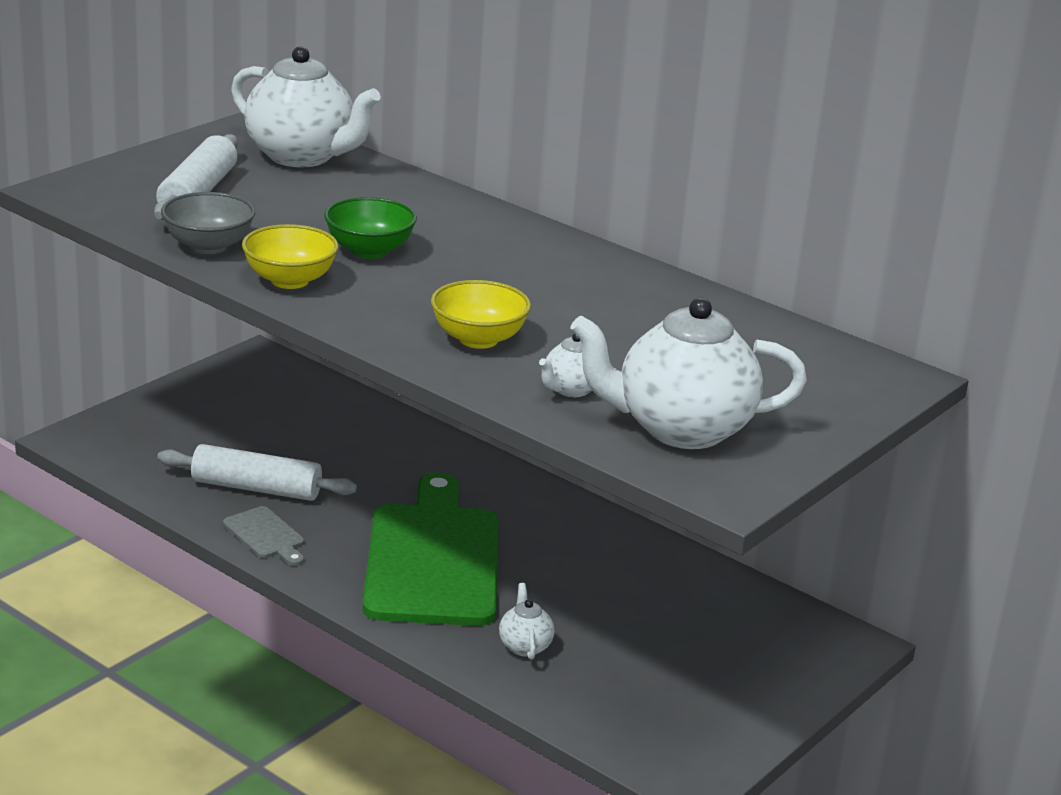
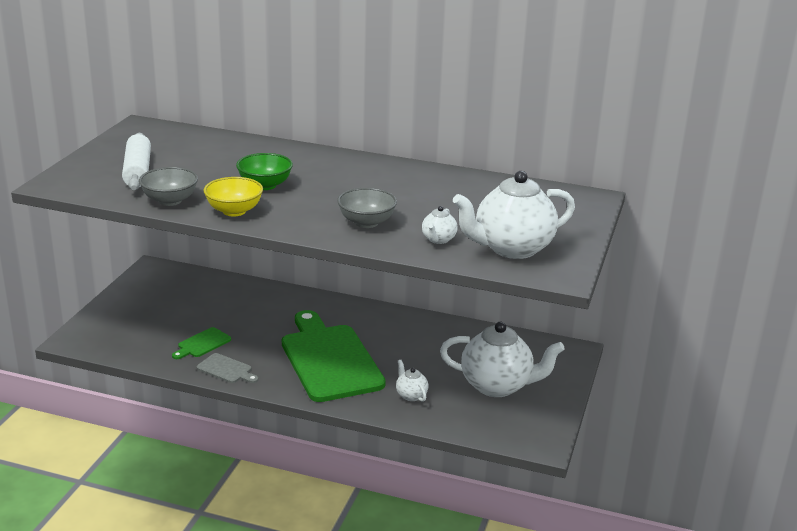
camera: 20 degrees left, 0 degrees up
white rolling pin [157,444,357,501] -> green cutting board [172,327,231,359]
white teapot [231,46,381,167] -> white teapot moved to [440,322,565,397]
yellow bowl [431,280,531,349] -> grey bowl [337,188,397,228]

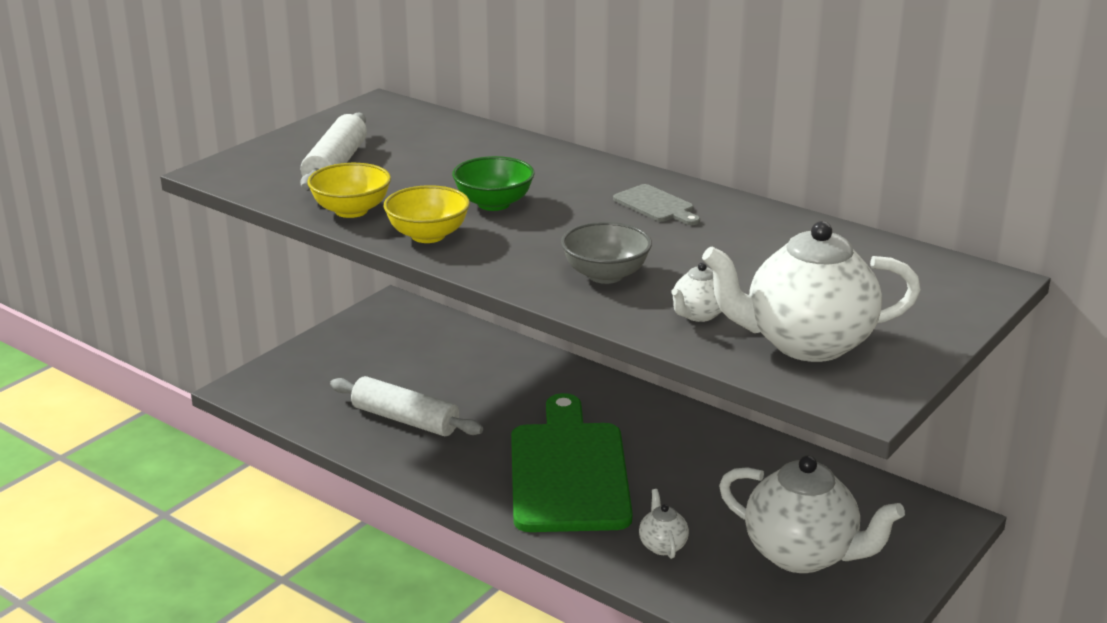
camera: 20 degrees right, 0 degrees up
grey bowl [139,167,198,206] -> yellow bowl [307,163,391,218]
green cutting board [172,327,231,359] -> white rolling pin [330,376,483,436]
grey cutting board [197,353,258,383] -> grey cutting board moved to [613,184,700,225]

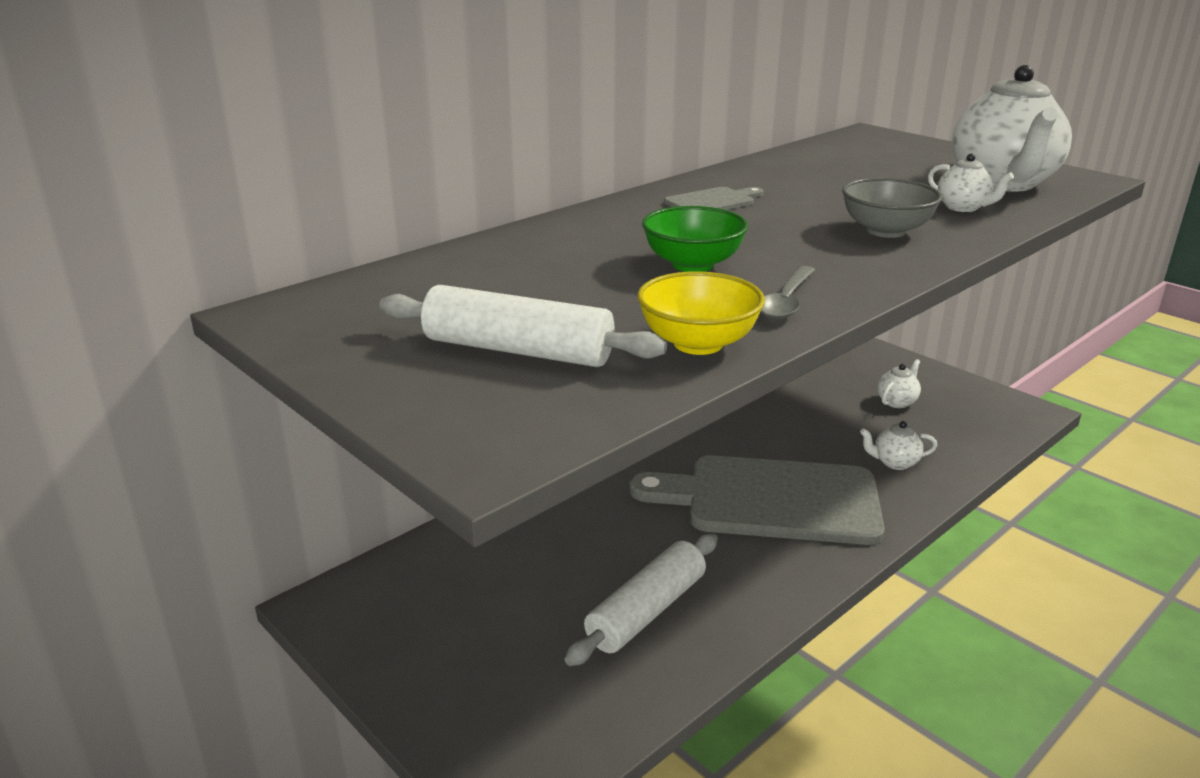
camera: 80 degrees left, 0 degrees up
yellow bowl [384,185,470,243] -> grey spoon [761,266,815,319]
green cutting board [511,393,632,532] -> grey cutting board [629,455,885,545]
white teapot [719,455,905,573] -> white teapot [877,359,921,408], size x0.44

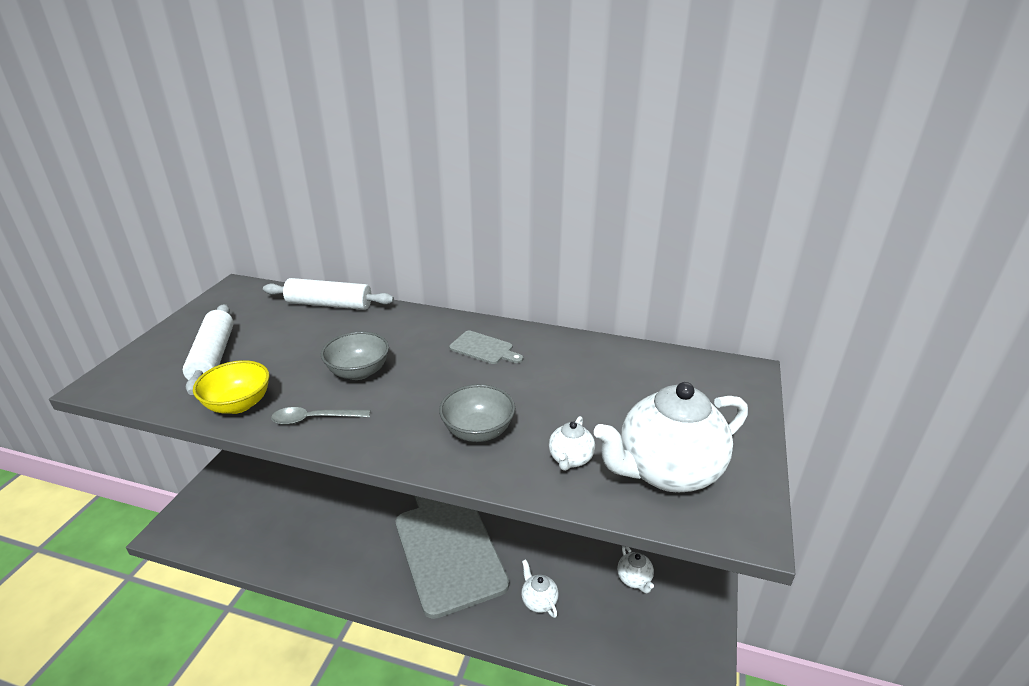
camera: 60 degrees right, 5 degrees up
white rolling pin [565,534,718,666] -> white rolling pin moved to [263,278,394,310]
green bowl [642,206,748,272] -> grey bowl [321,331,389,380]
white teapot [877,359,921,408] -> white teapot turned 60 degrees clockwise [617,546,654,593]

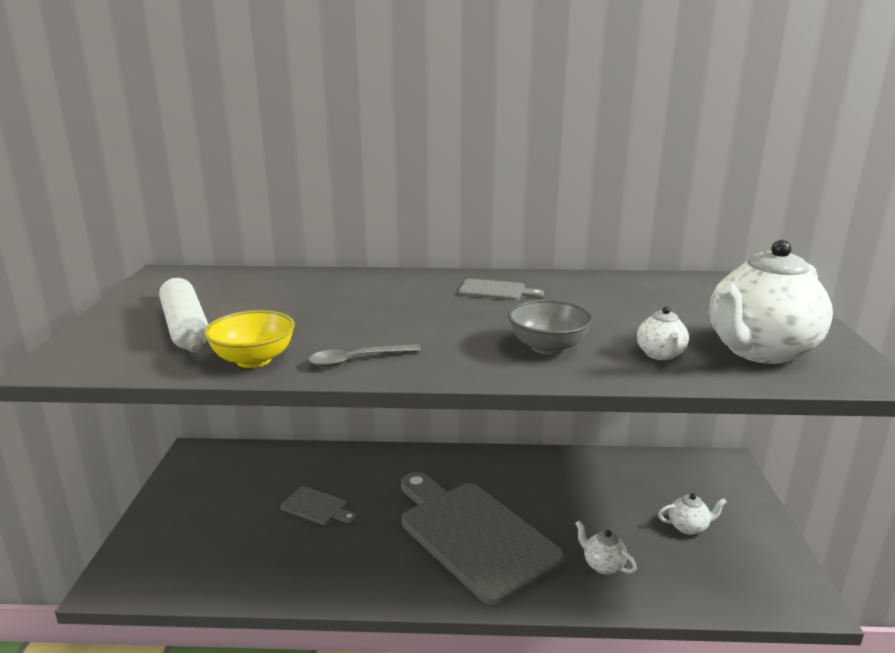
camera: 15 degrees left, 10 degrees down
white rolling pin [263,278,394,310] -> none
grey bowl [321,331,389,380] -> none
white teapot [617,546,654,593] -> white teapot turned 60 degrees counterclockwise [658,493,727,535]
none -> grey cutting board [281,487,356,525]

